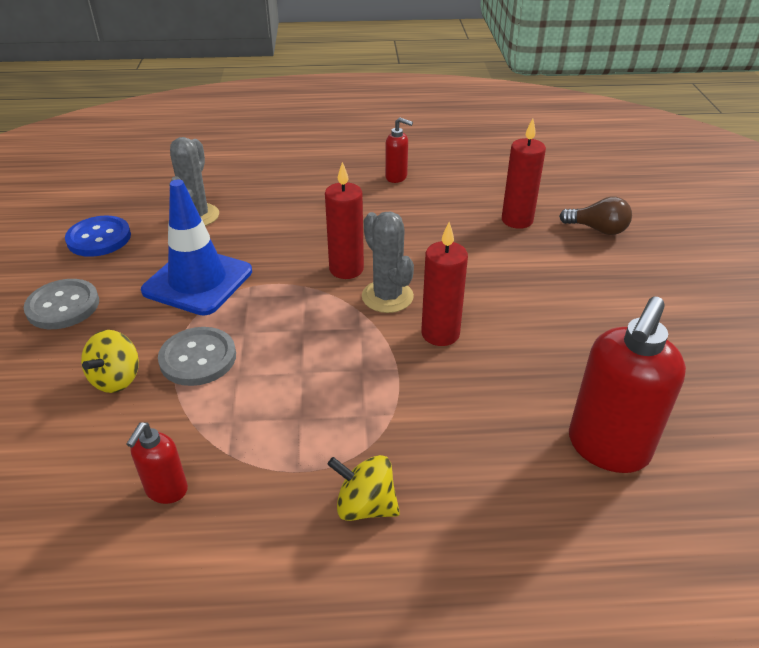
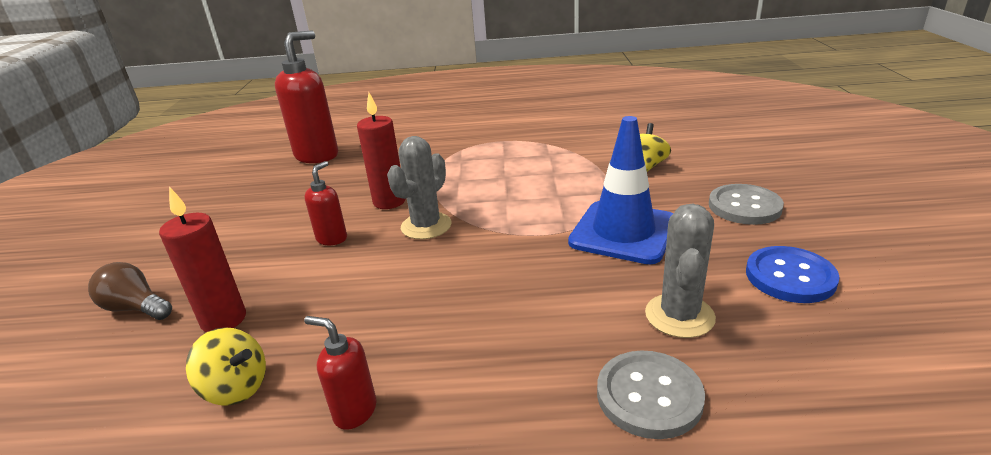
camera: 175 degrees left, 10 degrees down
red soap dispenser [127,422,188,504] -> red soap dispenser moved to [304,161,347,245]
grey button [158,327,236,386] -> grey button moved to [597,351,705,439]
red candle [325,162,364,279] -> none
yellow spinning top [327,455,400,521] -> yellow spinning top moved to [186,327,266,406]
grey cactus [362,211,414,313] -> grey cactus turned 60 degrees clockwise [387,136,452,239]

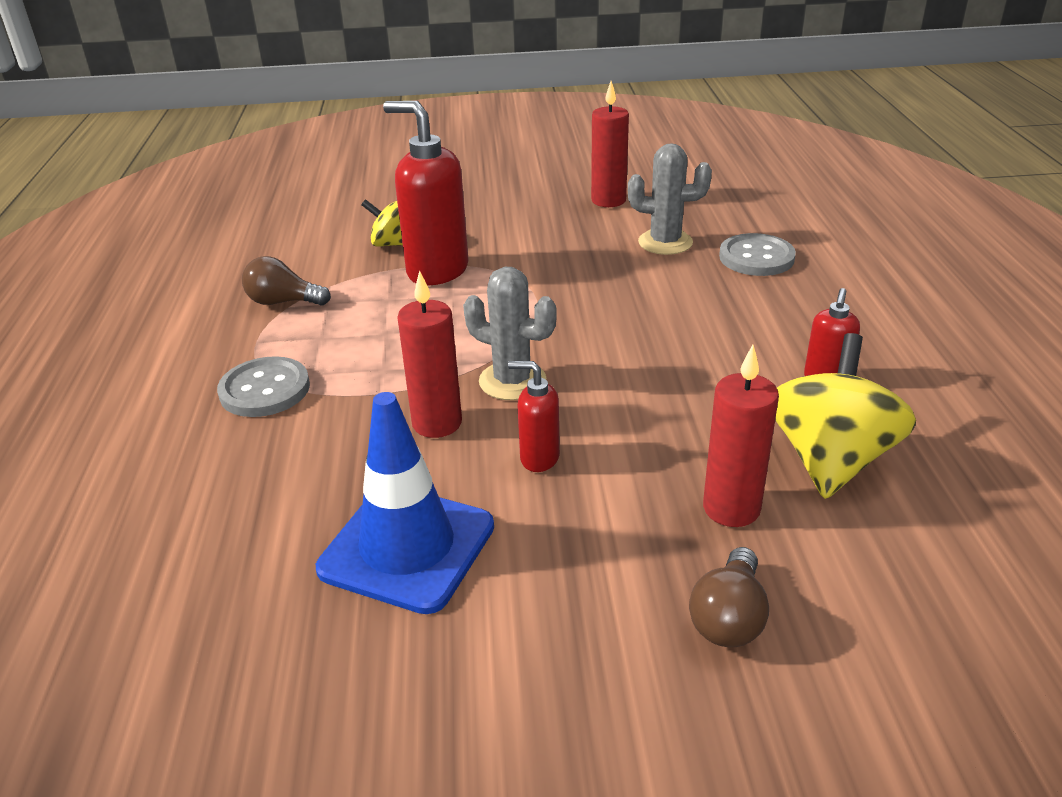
camera: 95 degrees left, 5 degrees up
yellow spinning top [186,327,266,406] -> yellow spinning top [775,333,916,499], size x1.71
red soap dispenser [275,30,338,163] -> red soap dispenser moved to [383,101,469,285]
blue traffic cone [568,116,673,264] -> blue traffic cone moved to [316,392,494,614]
grey button [709,184,784,225] -> grey button moved to [217,356,310,417]
blue button [746,246,840,303] -> red candle [591,81,629,207]
none -> brown light bulb [242,256,331,306]

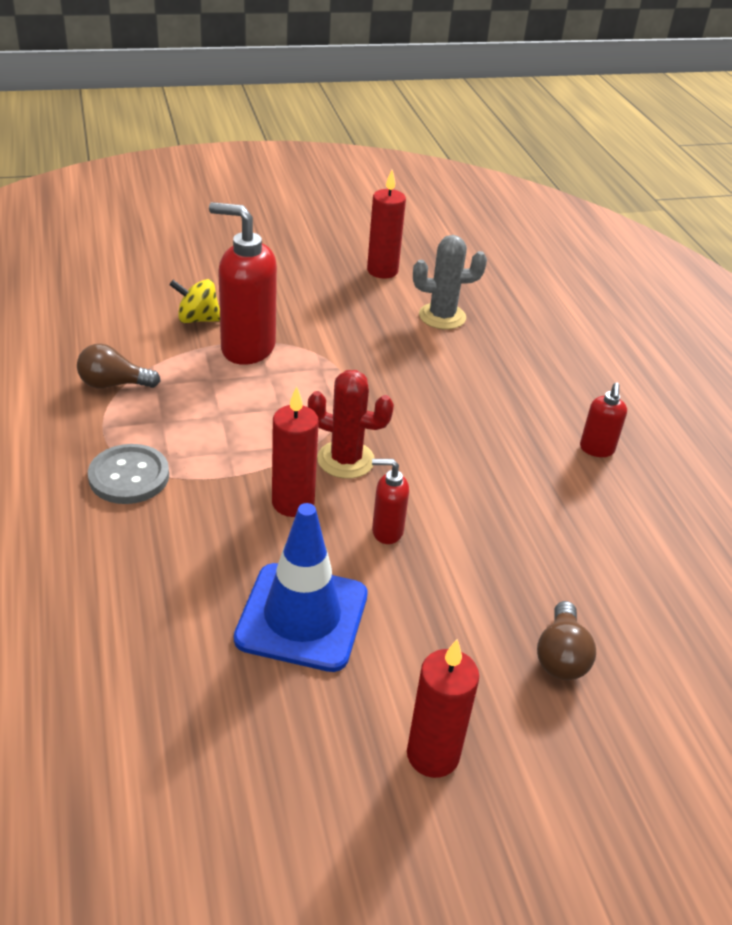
camera: 15 degrees left, 5 degrees up
grey cactus [463,267,557,400] -> red cactus [308,370,394,479]
red candle [703,345,779,527] -> red candle moved to [407,639,479,778]
grey button [719,233,796,276] -> none
yellow spinning top [775,333,916,499] -> none

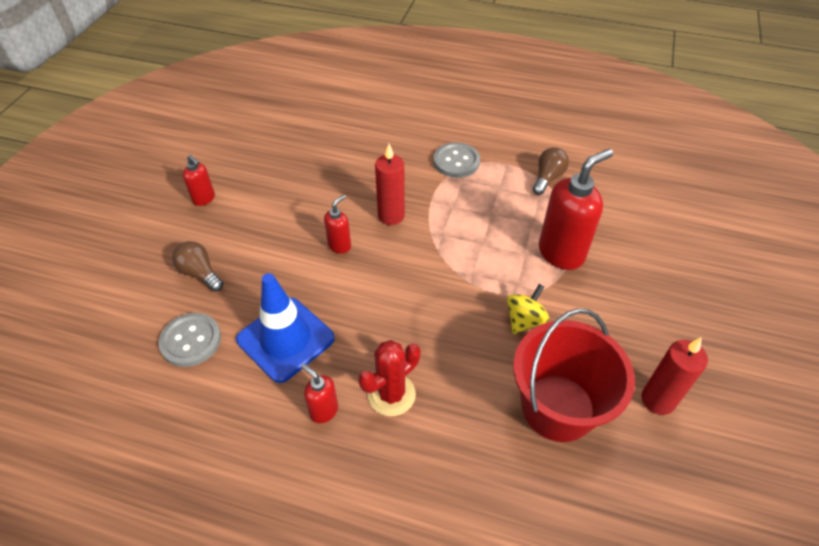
camera: 125 degrees right, 10 degrees up
yellow spinning top [169,279,220,323] -> yellow spinning top moved to [507,284,549,334]
blue traffic cone [234,503,368,672] -> blue traffic cone moved to [236,273,335,383]
red cactus [308,370,394,479] -> red cactus moved to [358,340,420,416]
red candle [407,639,479,778] -> red soap dispenser [183,155,215,206]
grey cactus [413,235,487,329] -> red bucket [513,308,635,442]
none -> grey button [158,313,221,367]

